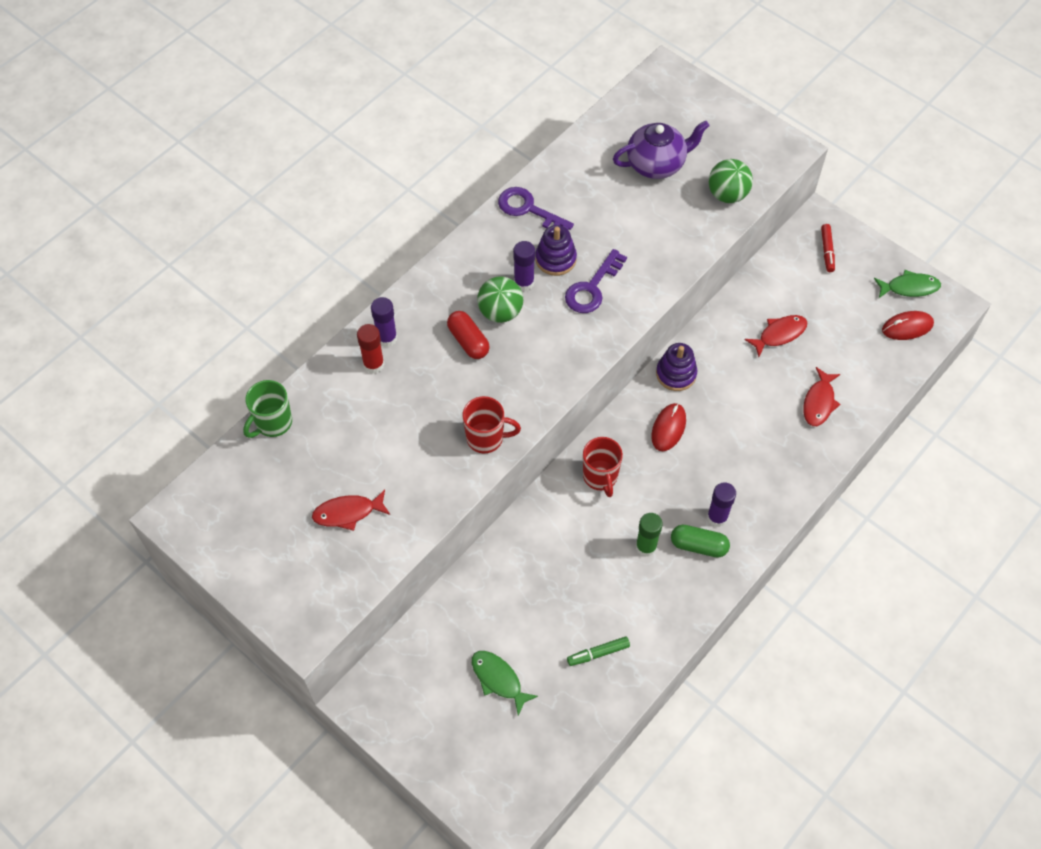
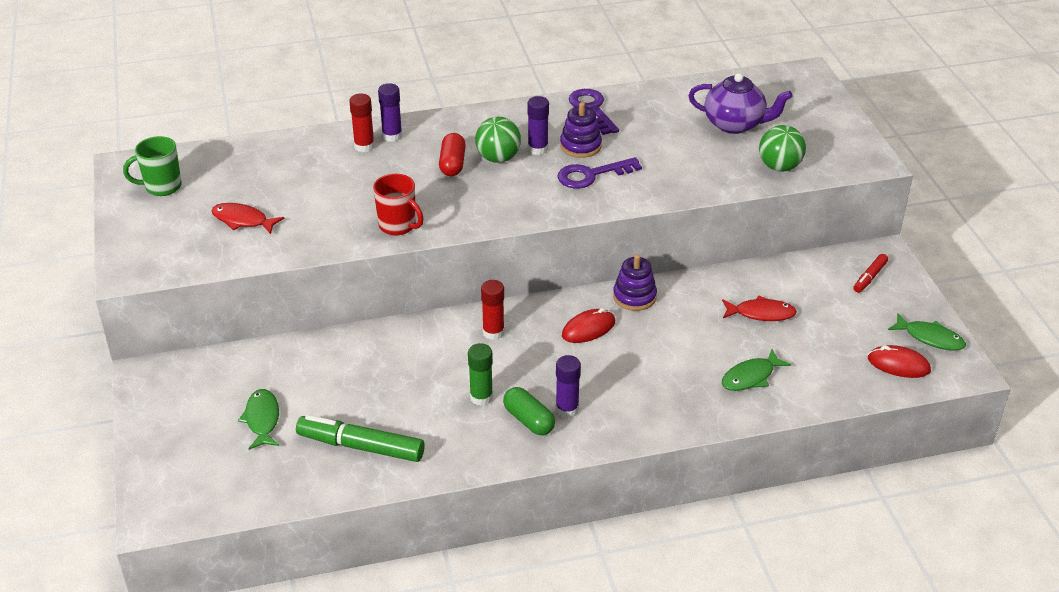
camera: 35 degrees right, 20 degrees down
green mug [243,380,292,438] -> green mug moved to [123,136,182,196]
green marker [567,636,630,666] -> green marker [296,415,425,462], size x1.88
red mug [583,437,623,497] -> red glue stick [481,280,505,340]
red fish [803,367,841,426] -> green fish [722,349,791,391]

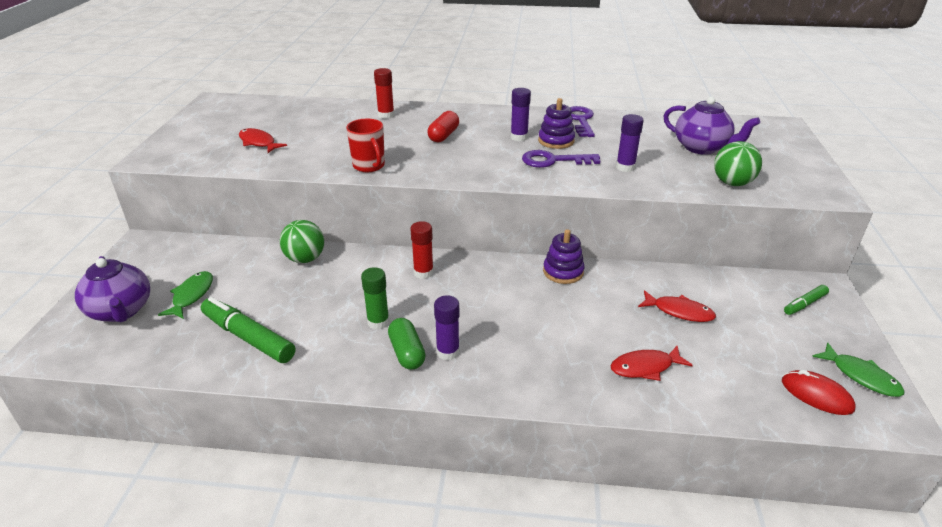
camera: 20 degrees right, 5 degrees down
green mug [123,136,182,196] -> none
purple glue stick [378,83,402,142] -> purple glue stick moved to [616,114,644,172]
green ball [475,117,521,163] -> green ball moved to [280,220,324,263]
red mouse [562,308,615,343] -> none
green fish [722,349,791,391] -> red fish [610,346,693,381]
red marker [854,254,888,293] -> green marker [784,285,829,315]
none -> purple teapot [75,256,150,322]

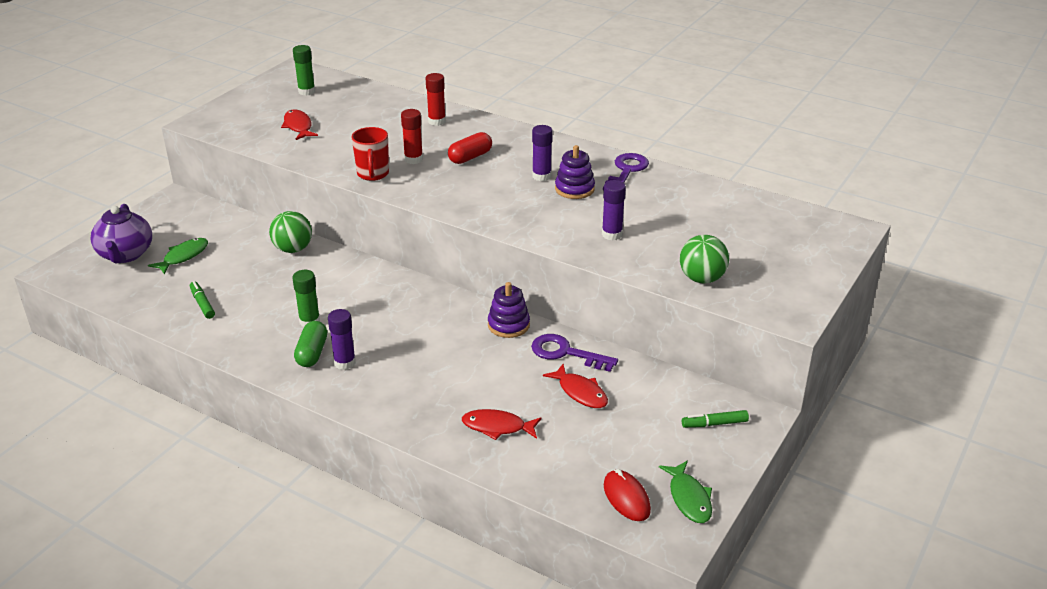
camera: 25 degrees right, 0 degrees up
green marker [201,297,295,363] -> green marker [190,281,215,319], size x0.53
red glue stick [410,221,434,279] -> red glue stick moved to [401,109,423,164]
purple key [522,150,600,168] -> purple key moved to [531,334,618,372]
purple teapot [664,97,760,155] -> none
none -> green glue stick [293,45,315,96]

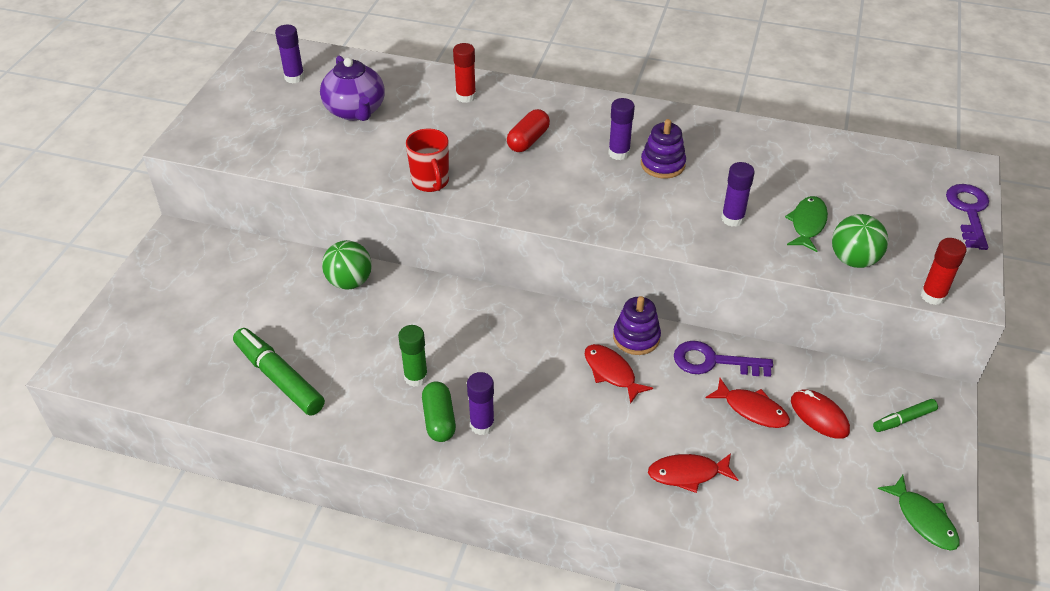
camera: 15 degrees left, 10 degrees up
purple teapot [90,204,152,264] -> purple teapot moved to [320,55,385,121]
green fish [148,238,208,275] -> green fish moved to [785,196,828,252]
green marker [190,281,215,319] -> green marker [233,328,325,416], size x1.88
red fish [281,109,318,140] -> red fish moved to [585,344,653,404]
green glue stick [293,45,315,96] -> purple glue stick [275,25,304,84]
red glue stick [401,109,423,164] -> red glue stick moved to [921,238,967,305]
purple key [603,153,649,190] -> purple key moved to [946,184,989,250]
red mouse [604,469,651,521] -> red mouse moved to [791,389,850,439]

